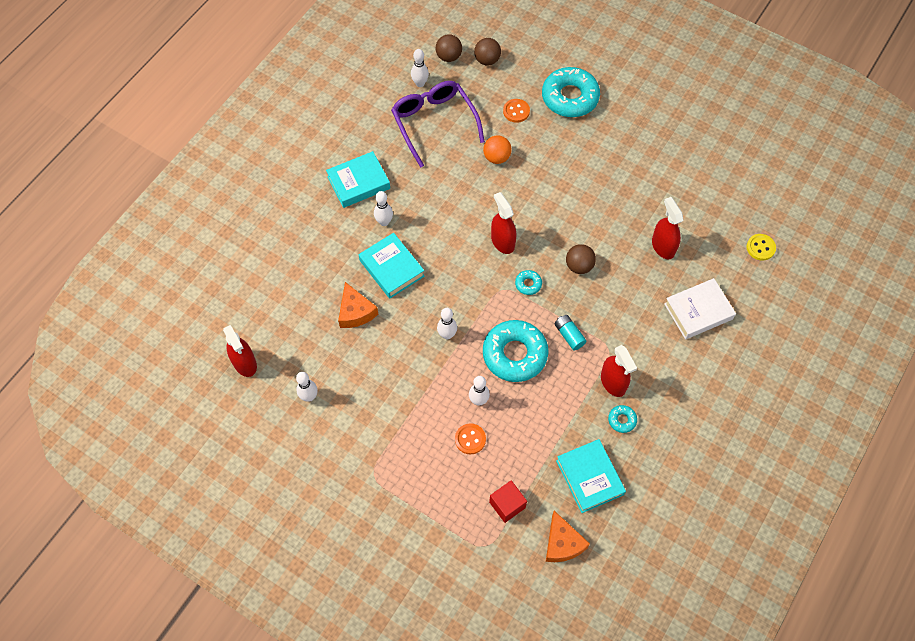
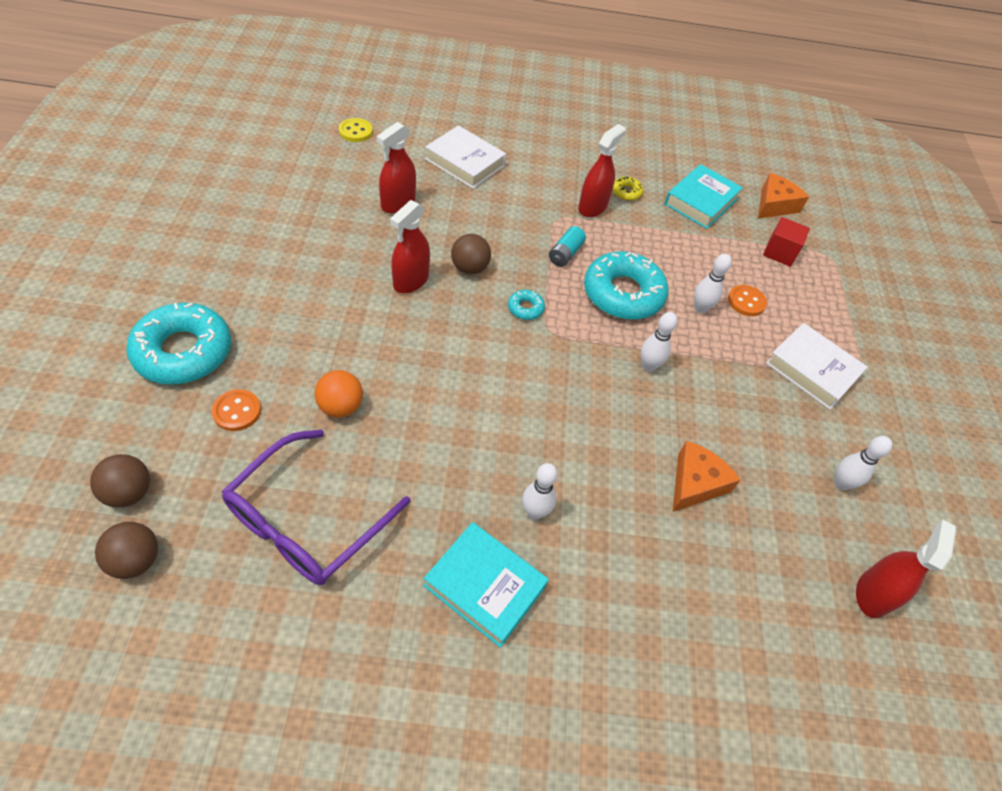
camera: 125 degrees left, 10 degrees down
turquoise book [359,233,424,299] -> none
white bowling pin [411,49,429,87] -> none
red spray bottle [491,192,516,254] -> red spray bottle moved to [390,200,430,293]
turquoise donut [608,405,637,433] -> yellow donut [612,176,643,201]
none -> white book [766,323,868,410]

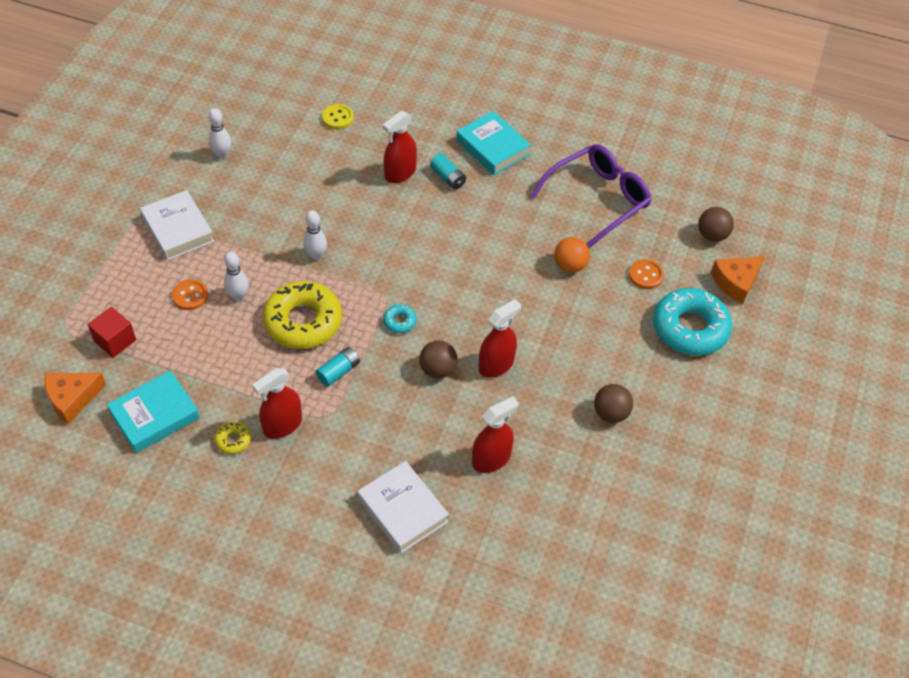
camera: 160 degrees left, 0 degrees up
brown ball [95,522,158,579] -> brown ball moved to [594,384,633,423]
yellow button [339,118,373,142] -> yellow button moved to [322,104,354,129]
white bowling pin [522,463,558,519] -> turquoise battery [430,154,466,190]
turquoise donut [584,251,669,320] -> yellow donut [262,281,342,349]
orange cheese [673,441,740,512] -> orange cheese moved to [711,257,764,304]
red spray bottle [856,519,956,618] -> red spray bottle moved to [383,111,417,183]

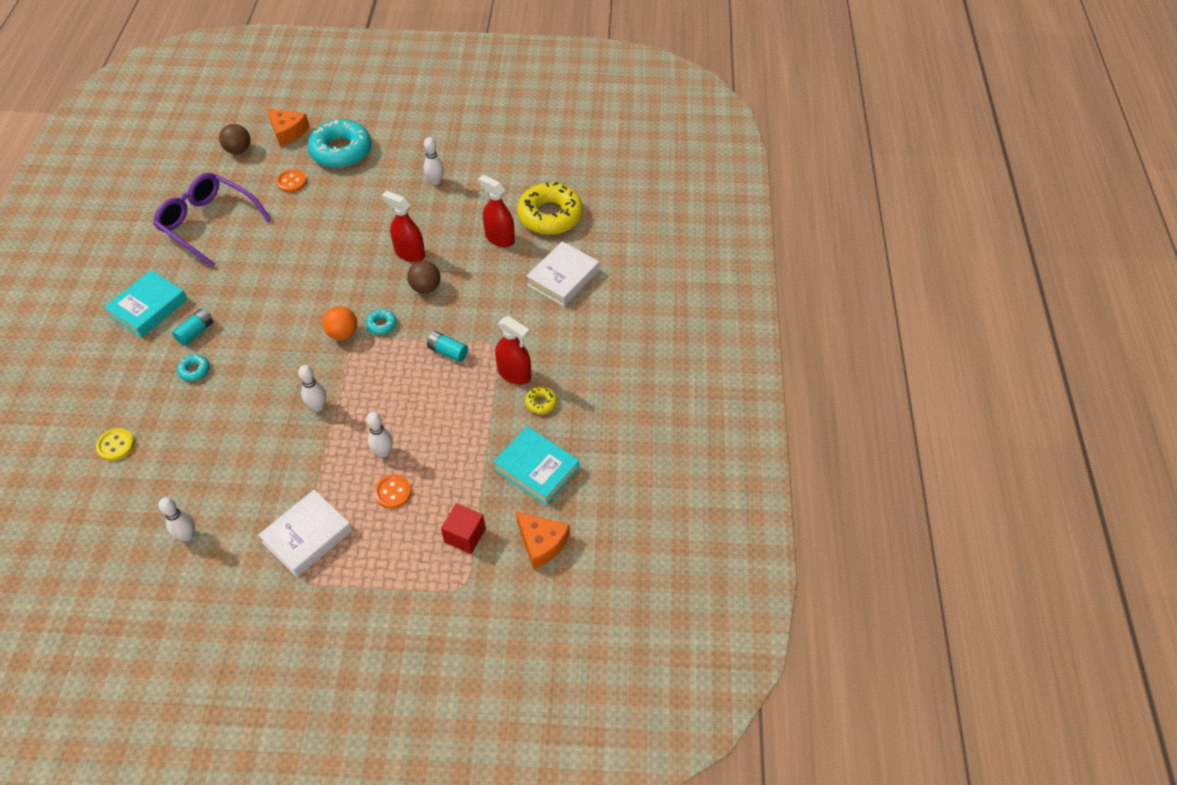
camera: 105 degrees left, 0 degrees up
yellow donut [262,281,342,349] -> yellow donut moved to [517,182,583,235]
red spray bottle [383,111,417,183] -> turquoise donut [177,354,210,381]
orange ball [554,237,590,273] -> orange ball moved to [322,306,357,340]
brown ball [594,384,633,423] -> white bowling pin [424,137,444,185]

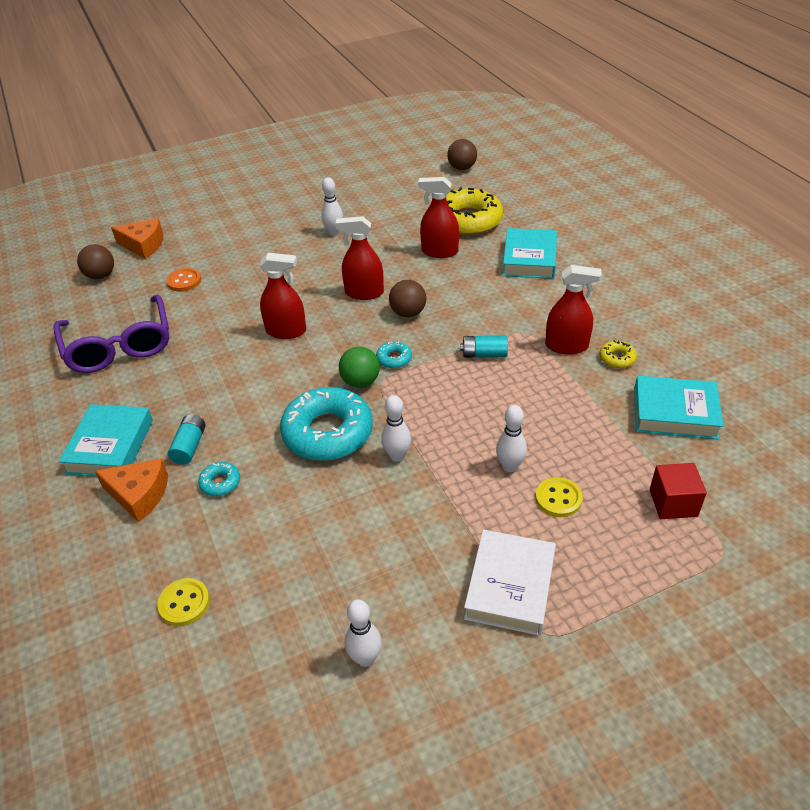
camera: 25 degrees left, 10 degrees down
purple glasses [153,173,272,268] -> purple glasses turned 120 degrees counterclockwise [53,295,169,373]
turquoise donut [307,119,371,168] -> turquoise donut moved to [280,387,373,461]
orange ball [322,306,357,340] -> green ball [339,347,380,388]
orange button [374,474,412,509] -> yellow button [535,477,583,517]
orange cheese [516,512,570,569] -> orange cheese moved to [95,458,168,522]
white book [526,241,599,306] -> turquoise book [503,228,557,279]
none -> red spray bottle [259,253,306,339]
none -> brown ball [447,139,477,170]

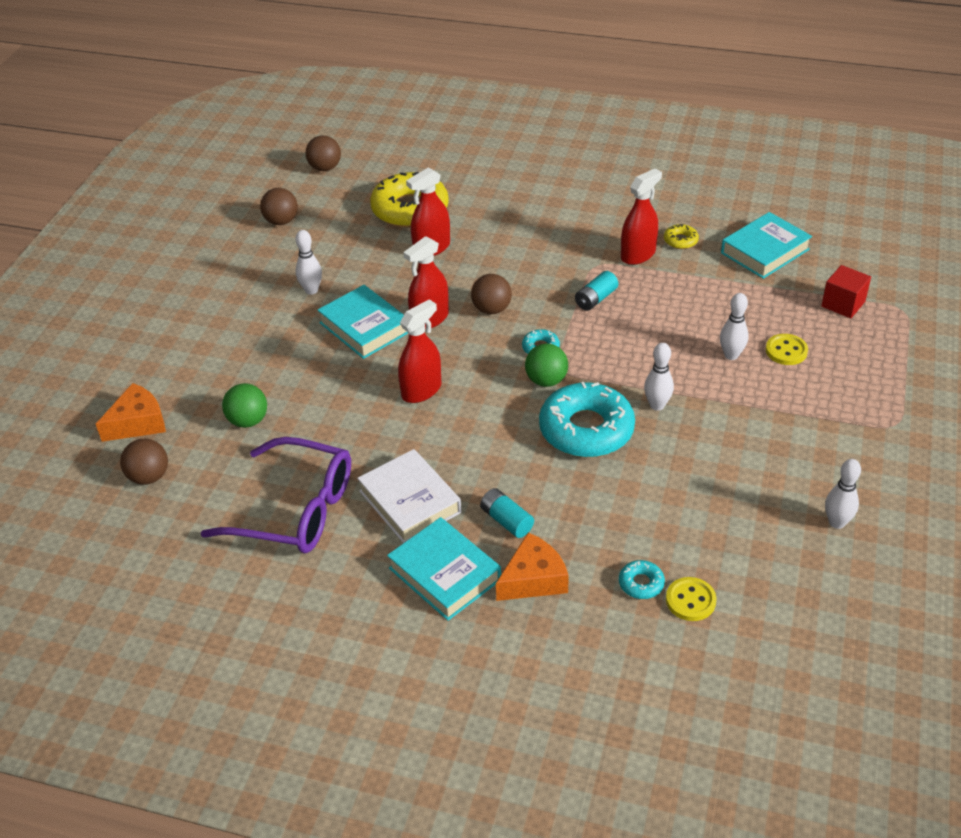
camera: 50 degrees left, 0 degrees up
orange button [166,268,201,292] -> green ball [222,383,267,428]
turquoise donut [198,462,240,496] -> turquoise donut moved to [619,560,665,599]
white book [464,530,556,636] -> white book moved to [357,449,461,543]
turquoise book [503,228,557,279] -> turquoise book moved to [318,285,408,359]
none -> brown ball [260,188,298,225]

